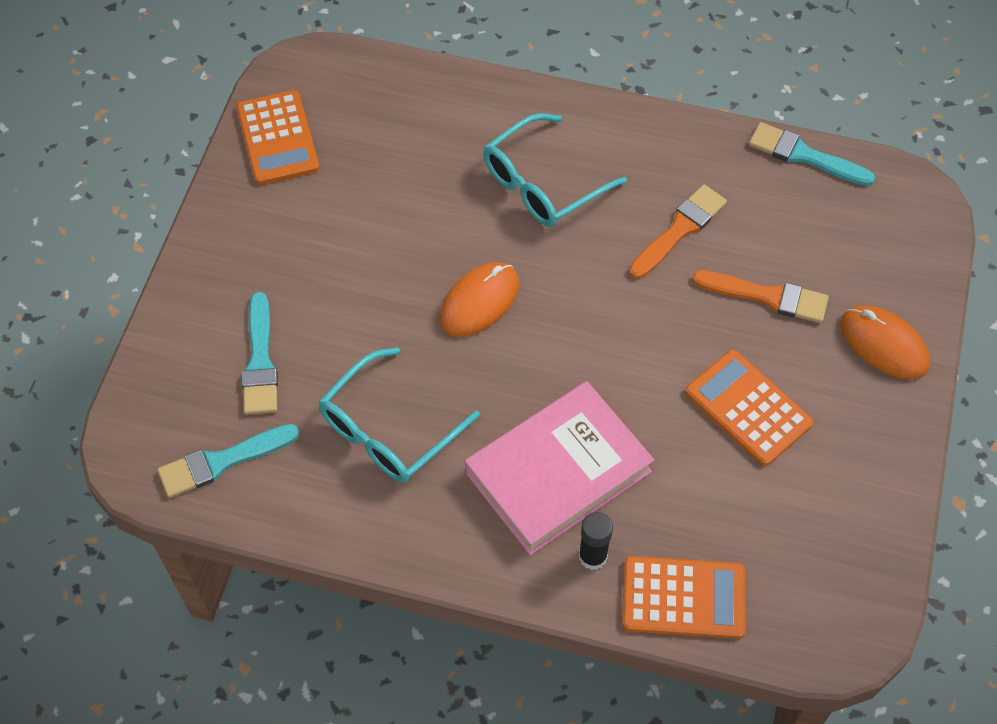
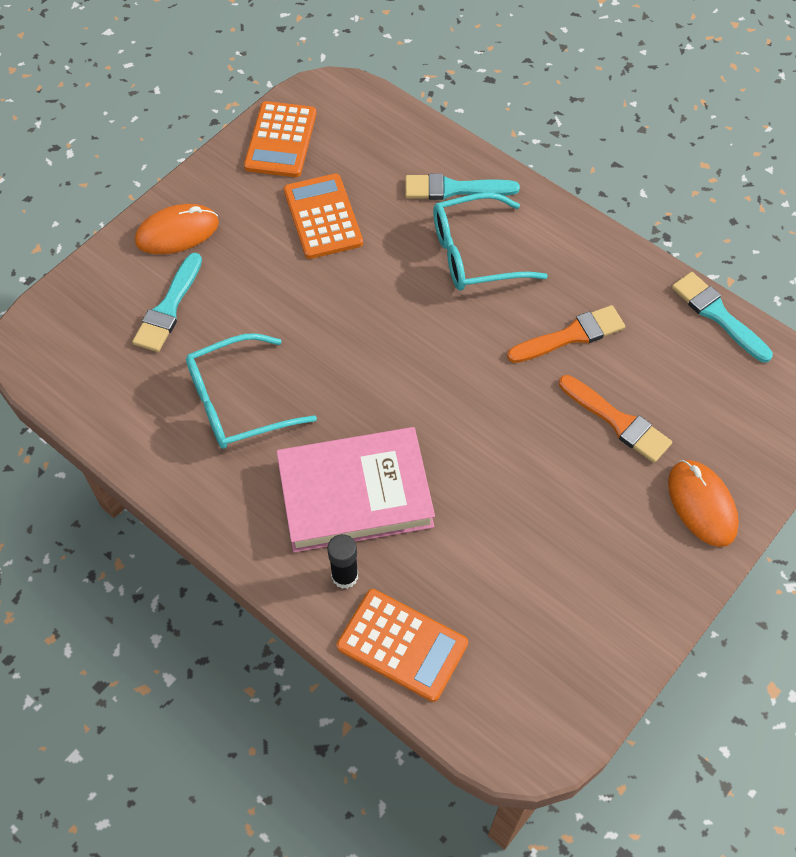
camera: 25 degrees right, 0 degrees up
turquoise brush [157,424,300,498] -> turquoise brush moved to [405,173,520,200]
orange mouse [439,262,519,337] -> orange mouse moved to [135,204,219,254]
orange calculator [685,350,813,466] -> orange calculator moved to [284,173,363,259]

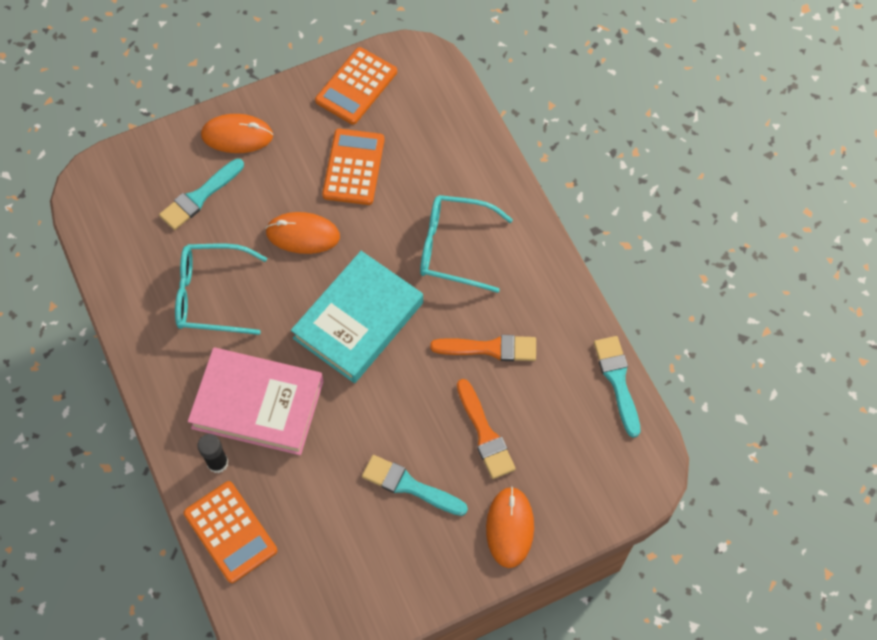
camera: 25 degrees right, 5 degrees up
turquoise brush [405,173,520,200] -> turquoise brush moved to [362,455,468,516]
none -> orange mouse [265,212,340,254]
none -> turquoise book [291,251,423,383]

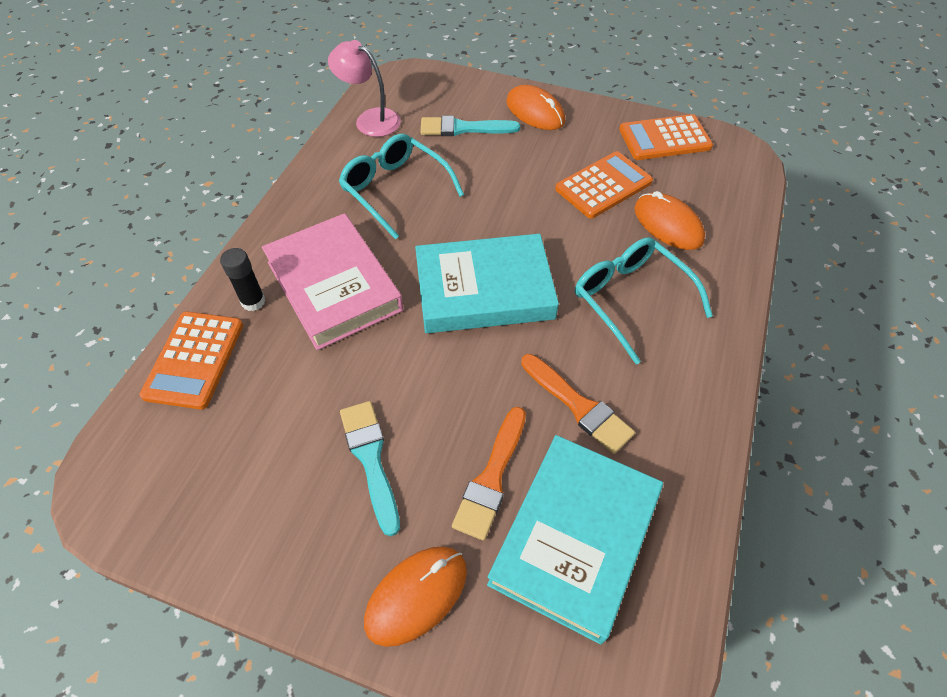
camera: 45 degrees right, 10 degrees down
orange mouse [265,212,340,254] -> orange mouse moved to [634,191,705,250]
turquoise brush [594,336,640,438] -> none
none -> pink lamp [328,40,401,137]
none -> turquoise book [487,435,663,644]

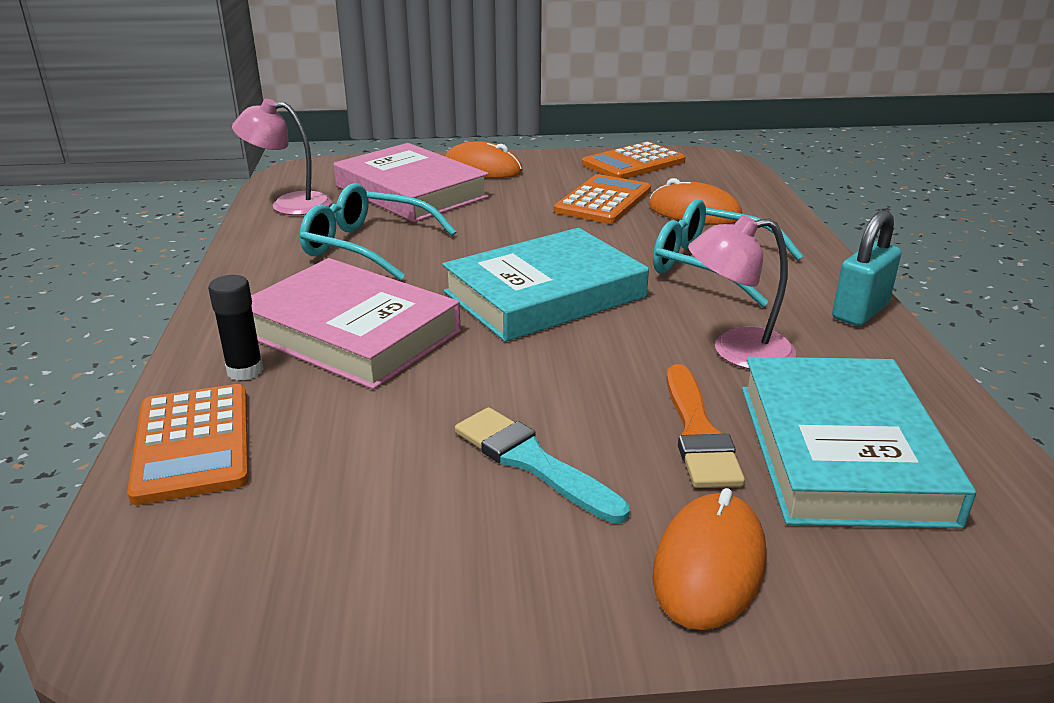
camera: 25 degrees left, 25 degrees down
turquoise brush [420,116,520,136] -> pink book [334,143,489,222]
orange brush [521,354,635,454] -> pink lamp [688,215,796,369]
none -> turquoise padlock [832,210,901,326]

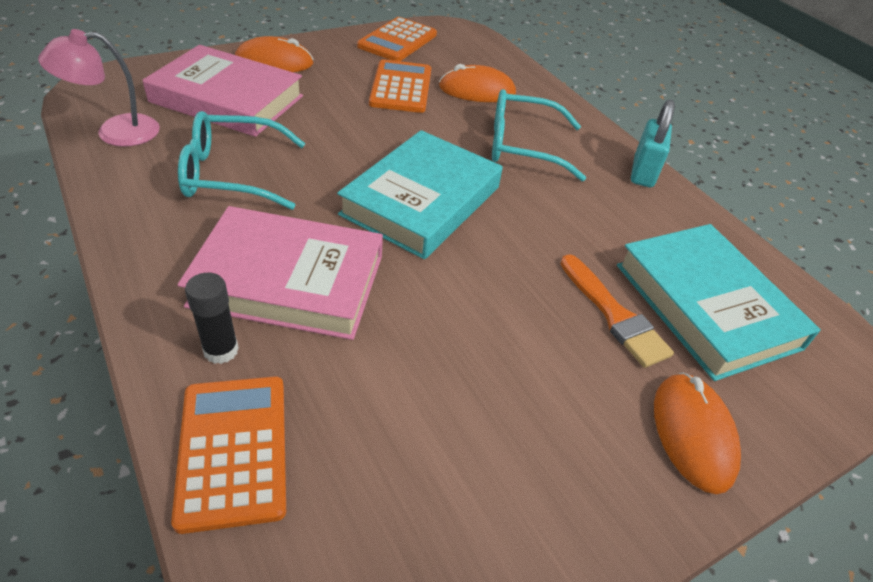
camera: 30 degrees left, 15 degrees up
orange calculator [127,384,249,505] -> orange calculator turned 150 degrees counterclockwise [171,376,286,534]
turquoise brush [455,407,630,523] -> none
pink lamp [688,215,796,369] -> none

